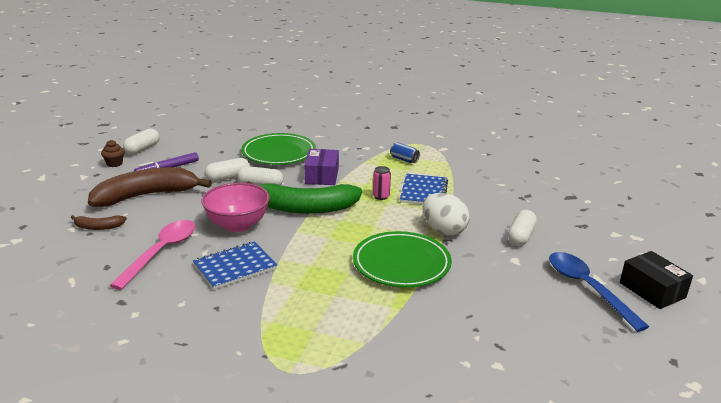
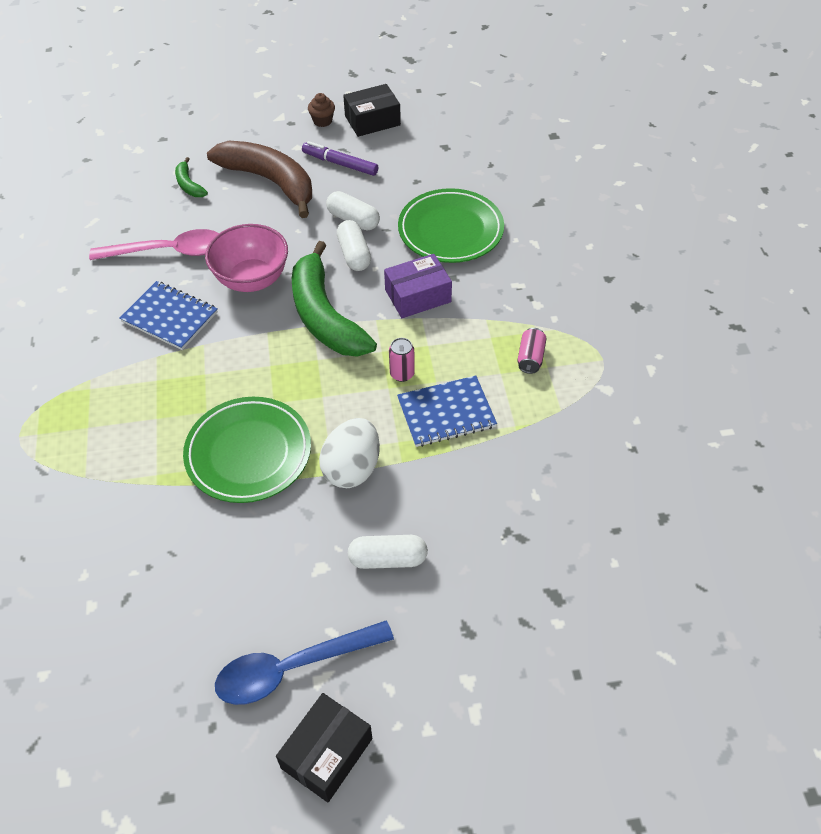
camera: 65 degrees right, 25 degrees up
brown banana [71,215,127,230] -> green banana [175,157,208,197]
white capsule [123,128,160,155] -> black box [343,84,401,137]
blue can [390,142,420,163] -> pink can [517,328,547,374]
blue spoon [549,252,649,332] -> blue spoon turned 150 degrees counterclockwise [215,620,394,705]

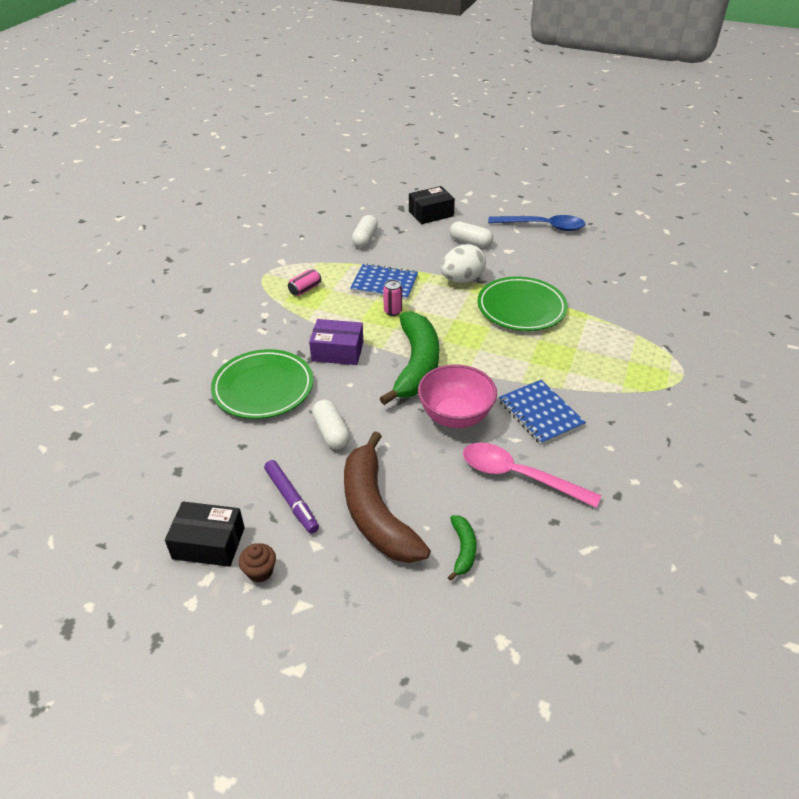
camera: 150 degrees left, 10 degrees down
black box [276,693,372,802] -> black box moved to [409,186,455,224]
white capsule [337,220,371,271] -> white capsule moved to [352,215,378,248]

